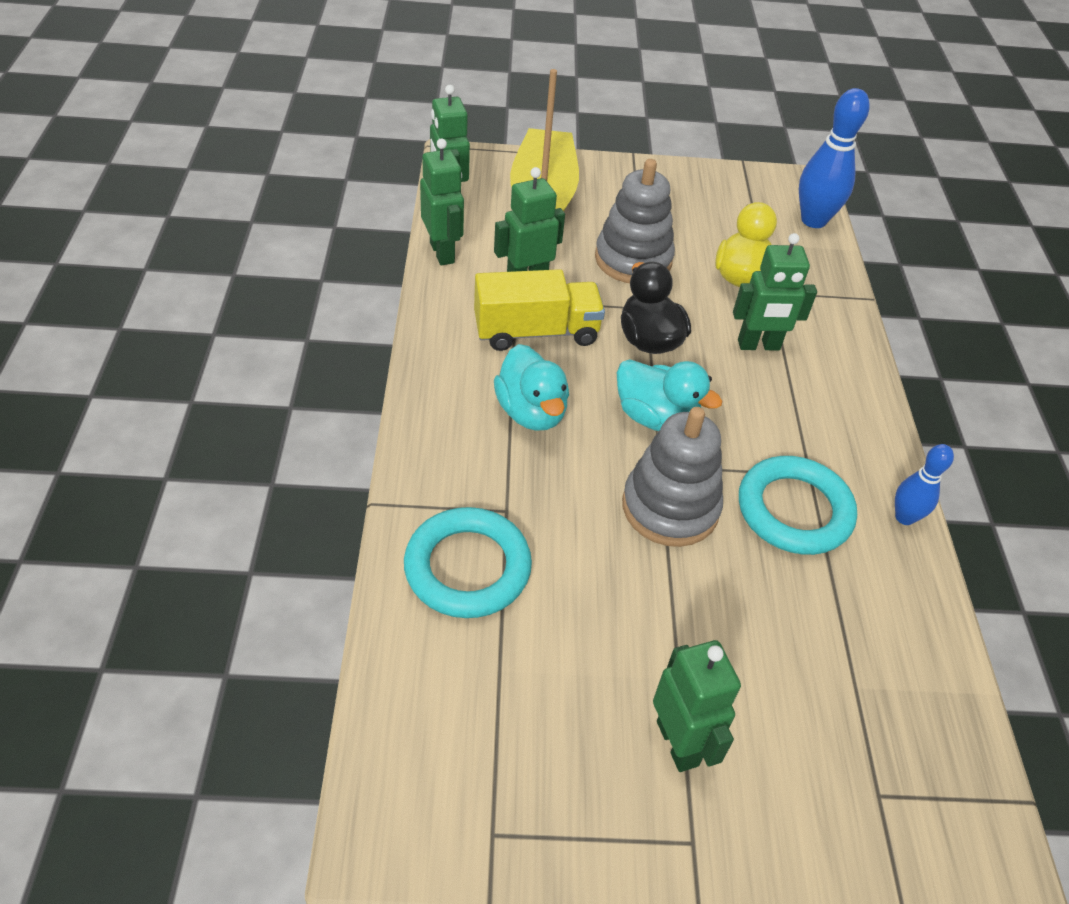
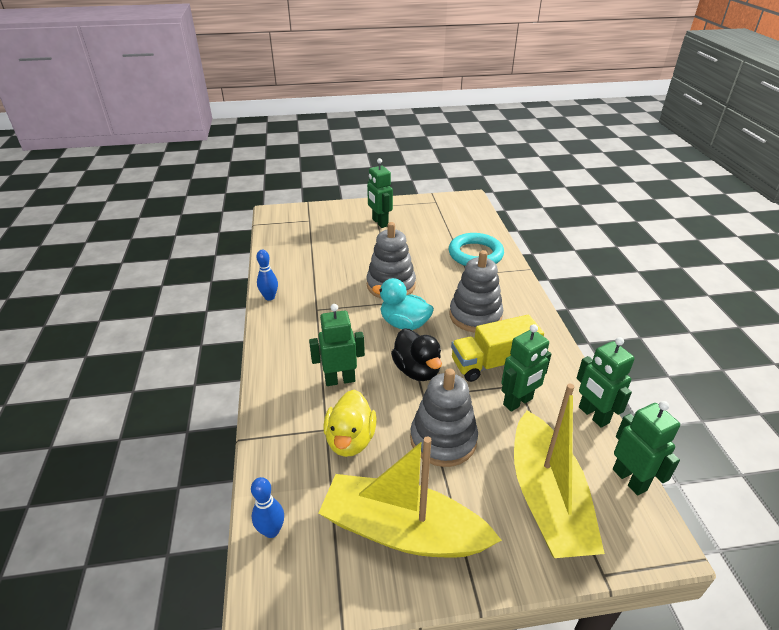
camera: 175 degrees right, 10 degrees down
turquoise duck [494,344,569,431] -> grey stacking toy [449,250,503,333]
turquoise ring [739,456,857,555] -> none
blue bowling pin [799,88,870,228] -> blue bowling pin [251,477,284,538], size x0.58
none -> yellow boat [318,436,502,557]

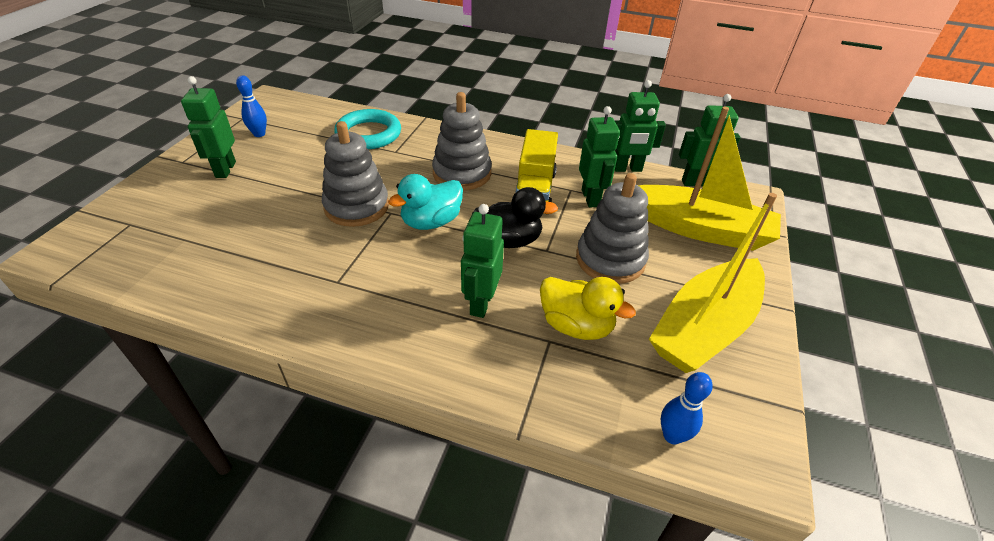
camera: 65 degrees left, 5 degrees up
blue bowling pin [256,250,278,301] -> blue bowling pin moved to [236,75,267,137]
green robot [367,158,393,228] -> green robot turned 90 degrees clockwise [181,76,236,178]

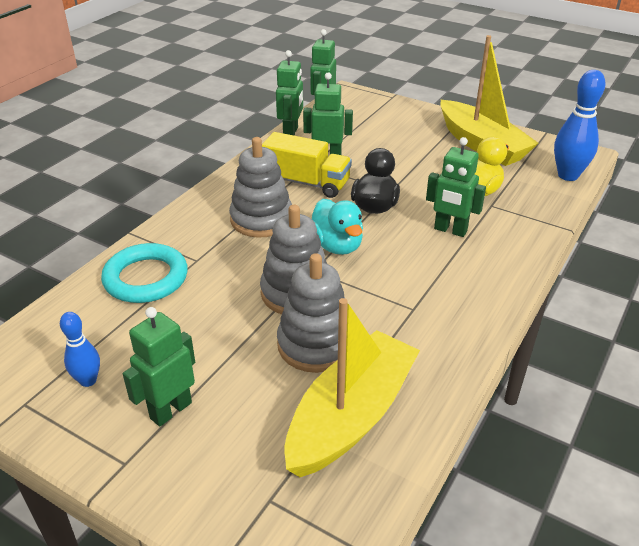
camera: 75 degrees left, 5 degrees down
green robot [181,76,236,178] -> green robot turned 120 degrees clockwise [123,307,195,427]
grey stacking toy [576,173,649,284] -> grey stacking toy moved to [277,253,345,373]
yellow boat [638,107,781,251] -> yellow boat moved to [284,298,420,477]
blue bowling pin [661,372,713,445] -> blue bowling pin [554,70,605,181], size x1.73

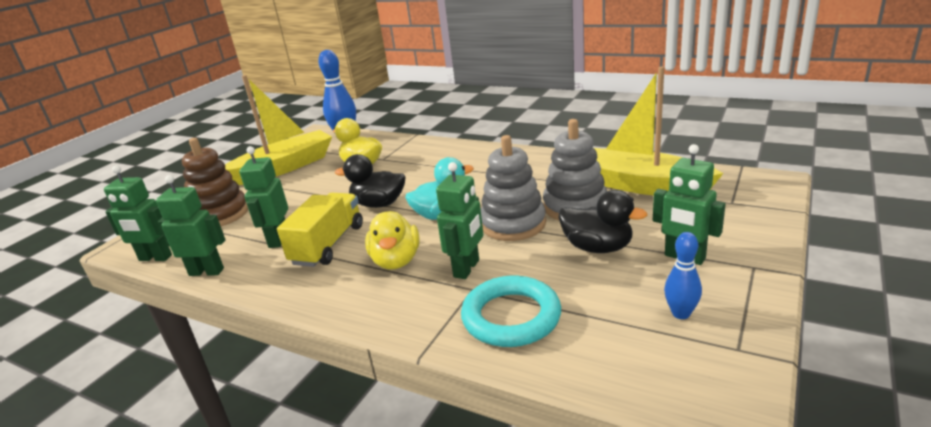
camera: 90 degrees left, 10 degrees down
grey stacking toy [229,137,292,238] -> yellow duck [365,211,420,269]
green robot [426,137,486,237] -> green robot moved to [436,162,483,279]
none -> brown stacking toy [182,138,248,226]
none -> black duck [558,190,647,253]

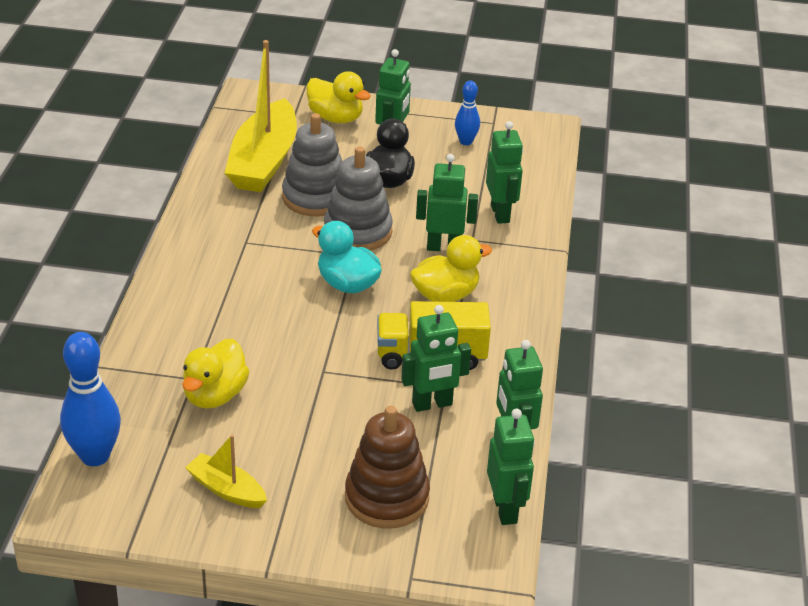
camera: 115 degrees left, 10 degrees up
yellow boat [225,75,332,185] -> yellow boat [185,435,267,508], size x0.49
black duck [335,154,406,208] -> none
turquoise ring [461,276,561,347] -> green robot [486,121,523,224]
none -> yellow duck [307,71,371,123]

